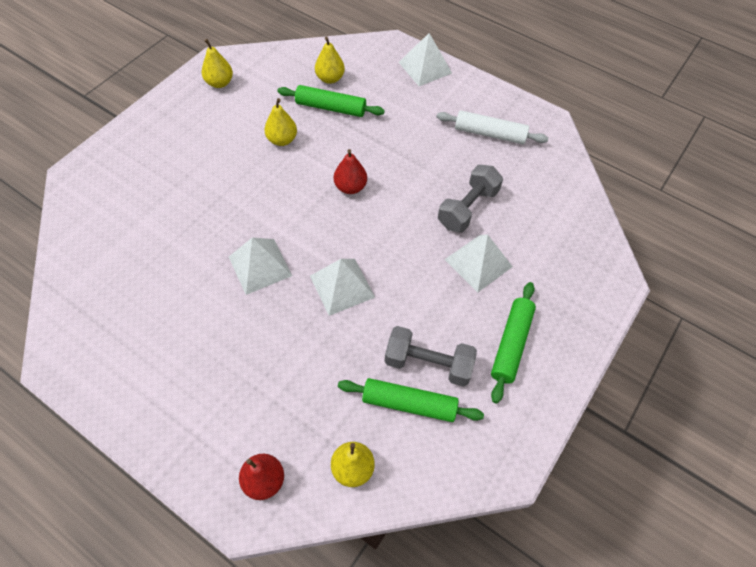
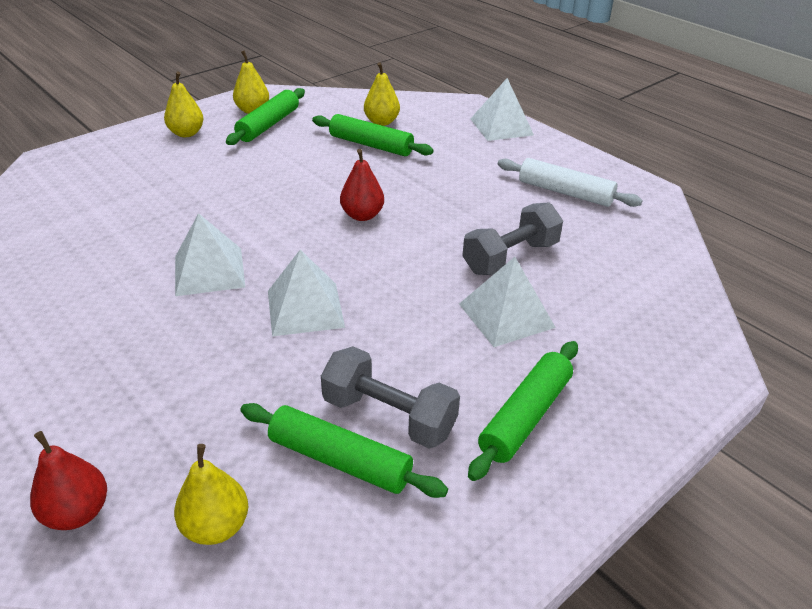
camera: 15 degrees right, 20 degrees down
yellow pear [264,98,297,146] -> yellow pear moved to [164,72,204,137]
none -> green rolling pin [226,88,305,145]

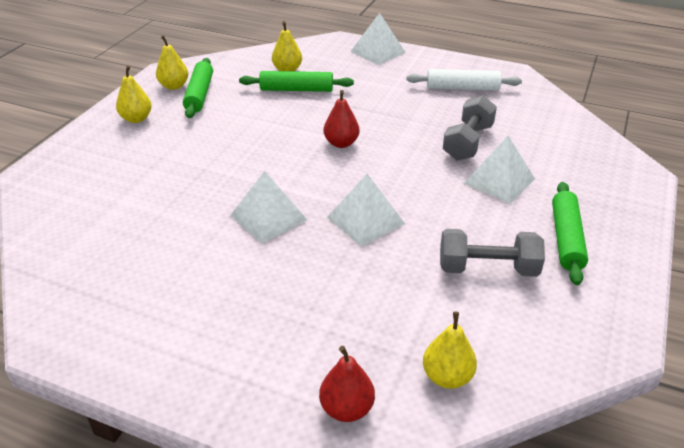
camera: 25 degrees left, 0 degrees up
green rolling pin [240,403,448,498] -> none

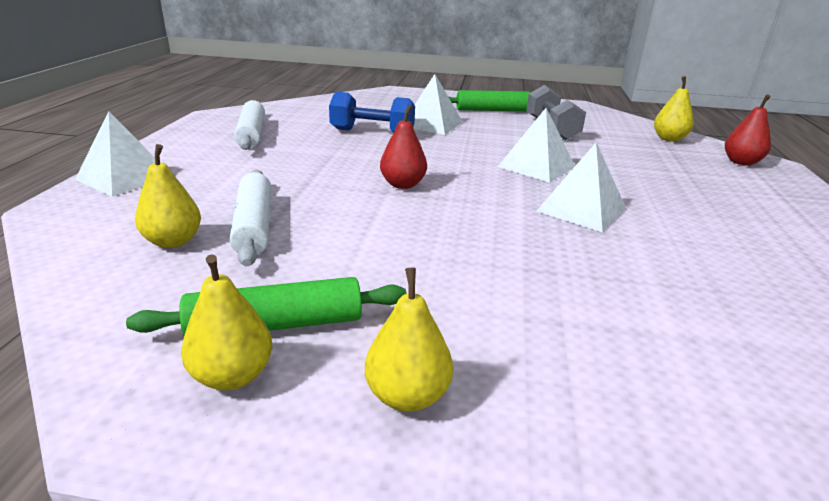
camera: 105 degrees left, 10 degrees down
green rolling pin [239,71,354,92] -> white rolling pin [230,170,271,267]
grey dumbbell [443,95,497,161] -> blue dumbbell [329,92,415,133]

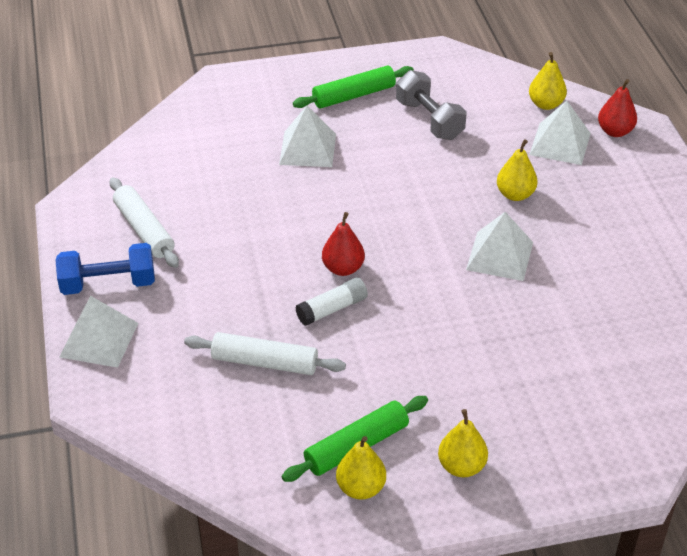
camera: 20 degrees left, 15 degrees up
yellow pear [135,144,201,248] -> yellow pear moved to [497,139,538,201]
white rolling pin [230,170,271,267] -> white rolling pin turned 45 degrees counterclockwise [184,332,346,375]
blue dumbbell [329,92,415,133] -> blue dumbbell moved to [56,243,155,295]
white pyramid [498,108,575,183] -> white pyramid moved to [529,101,591,165]
none -> white glue stick [295,277,368,326]

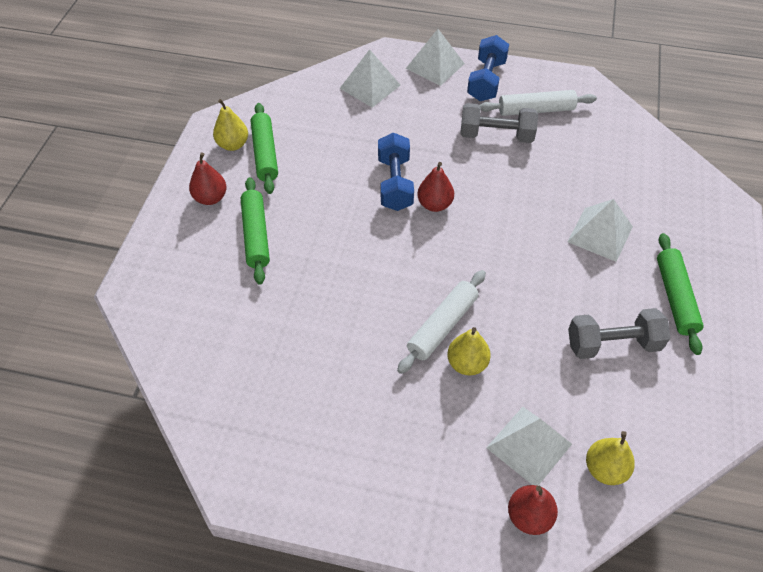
camera: 115 degrees right, 10 degrees up
white rolling pin [184,332,346,375] -> white rolling pin moved to [397,270,486,374]
white glue stick [295,277,368,326] -> blue dumbbell [378,132,414,211]
yellow pear [438,409,488,477] -> red pear [189,152,227,205]
white pyramid [466,212,533,281] -> white pyramid moved to [340,49,401,108]
none -> green rolling pin [241,177,270,285]
none -> grey dumbbell [460,103,538,143]

